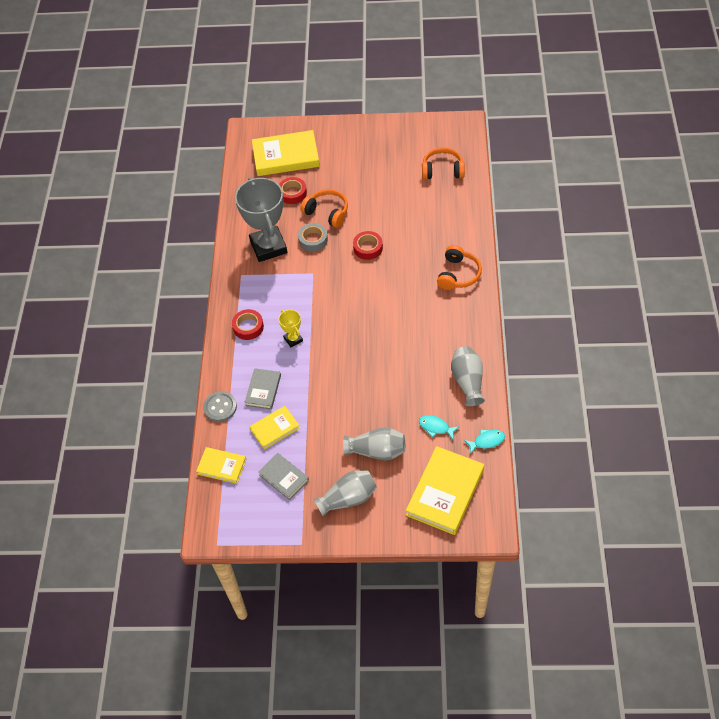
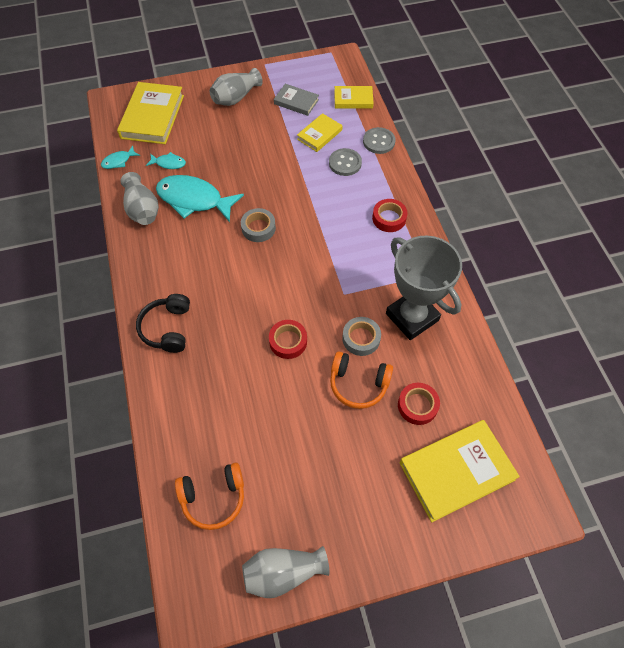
camera: 160 degrees right, 5 degrees up
grey book [245,368,281,409] -> grey button [329,148,362,176]
yellow trophy [279,310,303,347] -> none
grey vase [343,427,405,461] -> grey vase moved to [242,546,329,598]
orange headphones [437,245,482,290] -> black headphones [136,294,190,353]
none -> turquoise fish [156,175,244,222]
none -> grey tape [241,208,276,242]

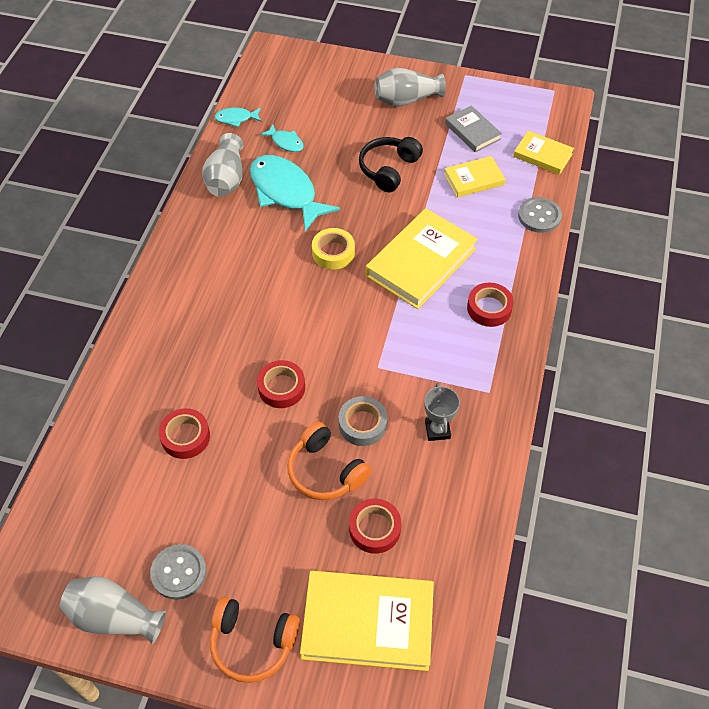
camera: 30 degrees right, 5 degrees down
yellow book [117,82,184,144] -> yellow book moved to [366,208,478,309]
black headphones [136,294,190,353] -> black headphones moved to [359,137,423,192]
orange headphones [175,463,244,530] -> orange headphones moved to [210,597,300,683]
grey tape [241,208,276,242] -> yellow tape [312,228,355,270]
grey button [329,148,362,176] -> grey button moved to [150,544,207,600]
grey trophy [386,236,462,340] -> grey trophy [424,383,460,441], size x0.45
none -> red tape [159,408,210,459]

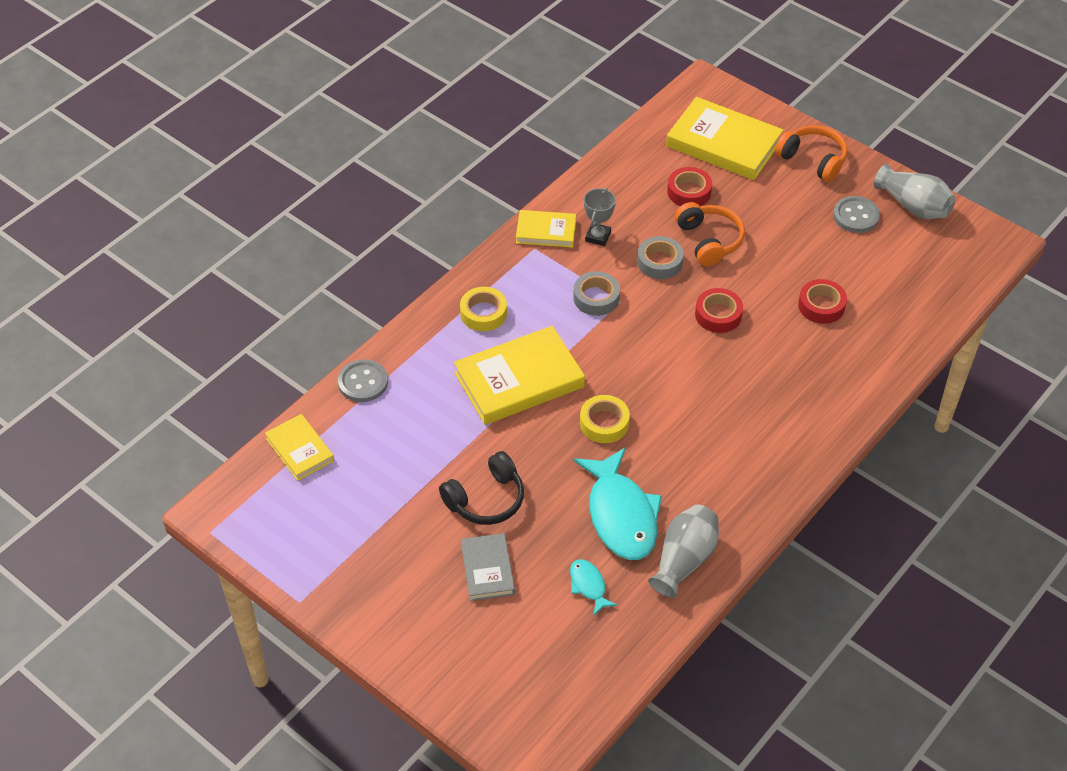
camera: 155 degrees left, 5 degrees down
turquoise fish [214,108,261,127] -> none
grey vase [375,68,446,107] -> none
yellow book [444,156,505,197] -> yellow book moved to [516,210,576,248]
grey book [445,105,502,152] -> grey book moved to [461,533,515,601]
red tape [467,283,514,327] -> yellow tape [460,287,507,331]
none -> grey tape [573,271,620,316]

